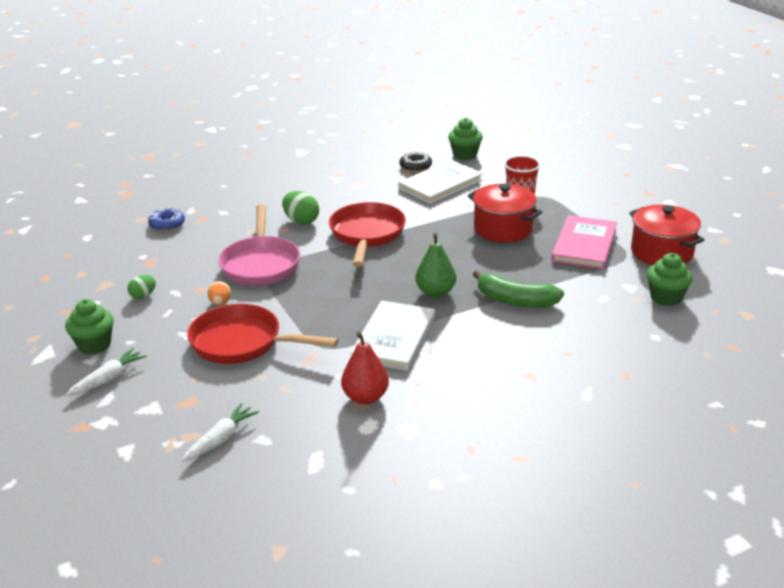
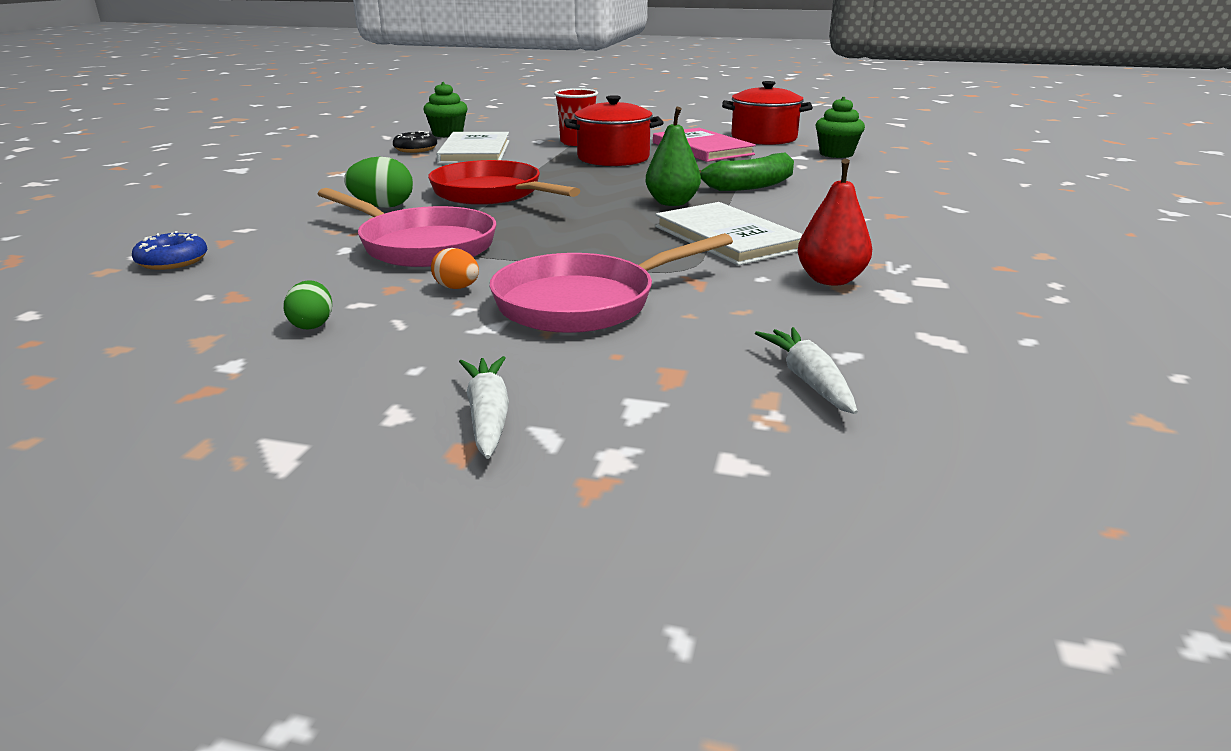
camera: 50 degrees left, 5 degrees down
green cupcake [65,299,114,354] -> none
red pan [187,304,338,364] -> pink pan [489,233,733,333]

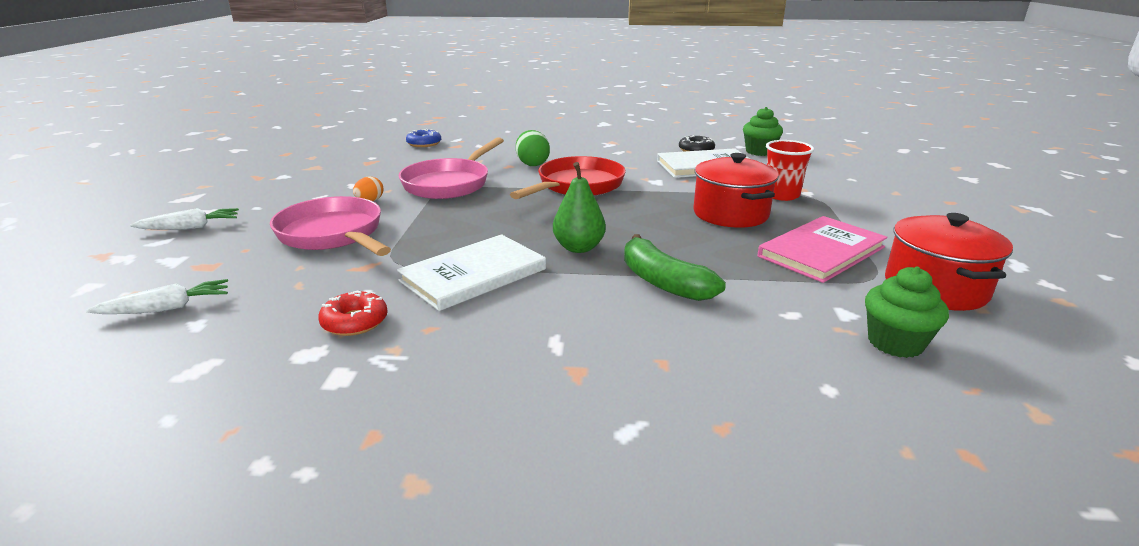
camera: 80 degrees right, 0 degrees up
green egg [283,280,332,329] -> none
red pear [798,159,872,286] -> red donut [318,290,388,336]

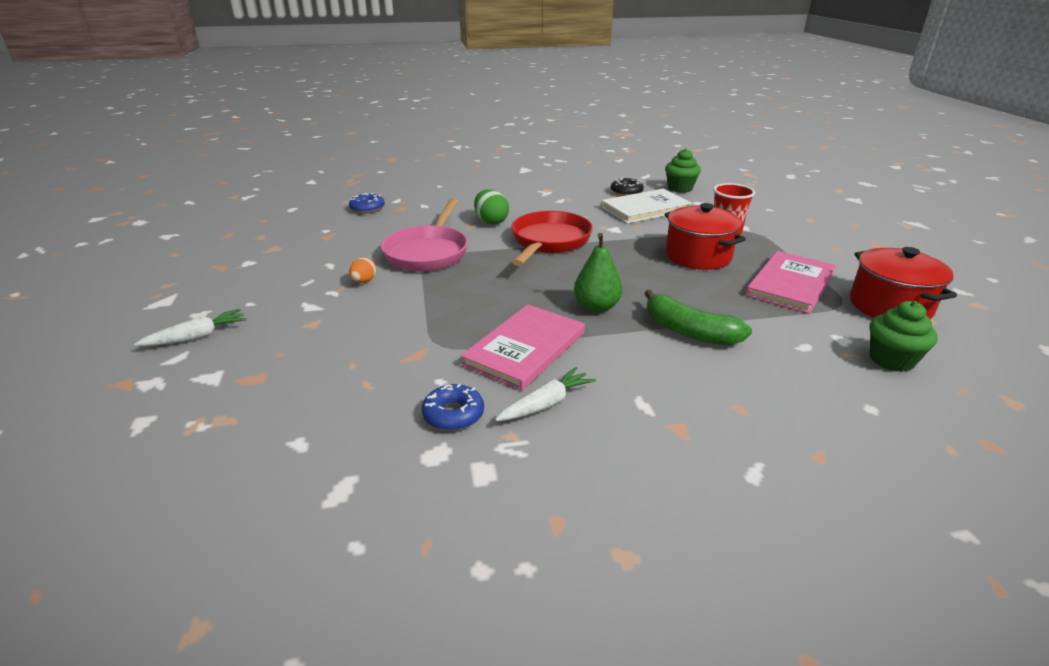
camera: 15 degrees left, 5 degrees up
white carrot [86,279,228,314] -> white carrot moved to [495,367,596,421]
pink pan [270,196,391,256] -> none
red donut [318,290,388,336] -> blue donut [422,384,484,431]
white book [397,234,546,311] -> pink book [461,304,585,391]

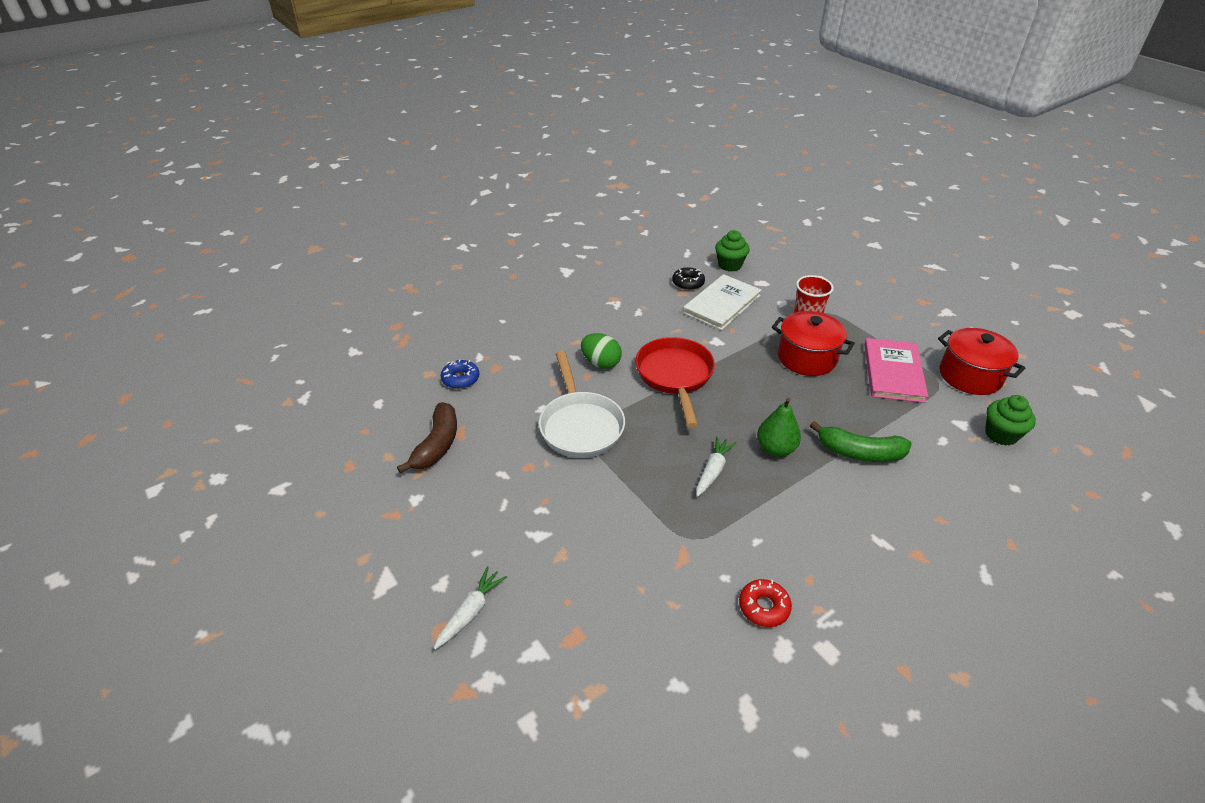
camera: 25 degrees left, 10 degrees up
orange egg [349,257,377,283] -> none
pink pan [381,198,468,272] -> white pan [539,351,625,458]
blue donut [422,384,484,431] -> red donut [739,579,792,627]
pink book [461,304,585,391] -> none
white carrot [495,367,596,421] -> white carrot moved to [696,436,736,497]
none -> brown banana [397,402,457,474]

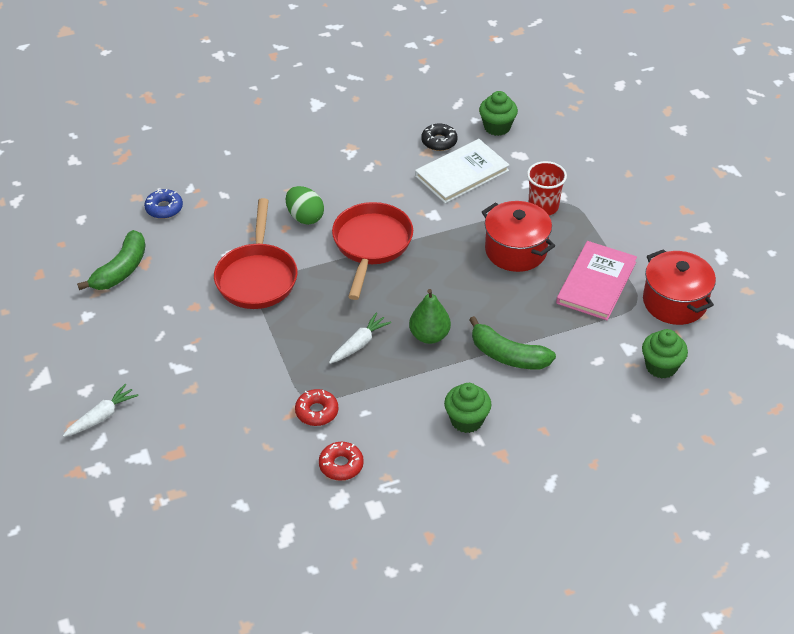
camera: 15 degrees right, 5 degrees up
brown banana [397,402,457,474] -> green banana [77,230,146,290]
white pan [539,351,625,458] -> red pan [214,198,298,309]
none -> red donut [295,389,338,426]
none -> green cupcake [444,383,491,433]

